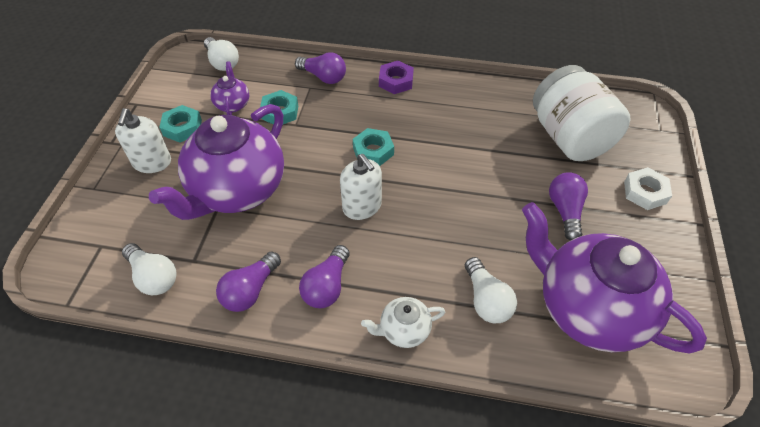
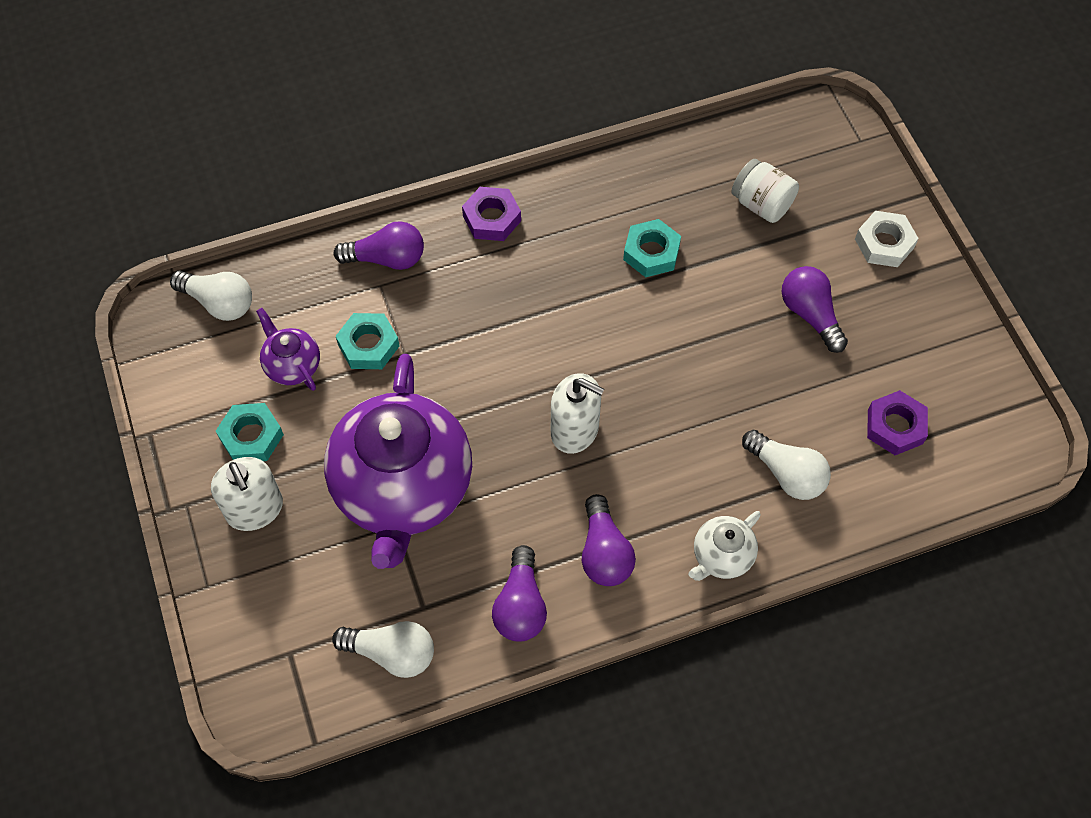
camera: 30 degrees left, 10 degrees up
turquoise nut [353,128,394,166] -> turquoise nut moved to [623,219,681,277]
purple teapot [522,202,707,353] -> purple nut [867,390,928,455]
white jar [533,65,631,161] -> white jar [731,159,799,223], size x0.51

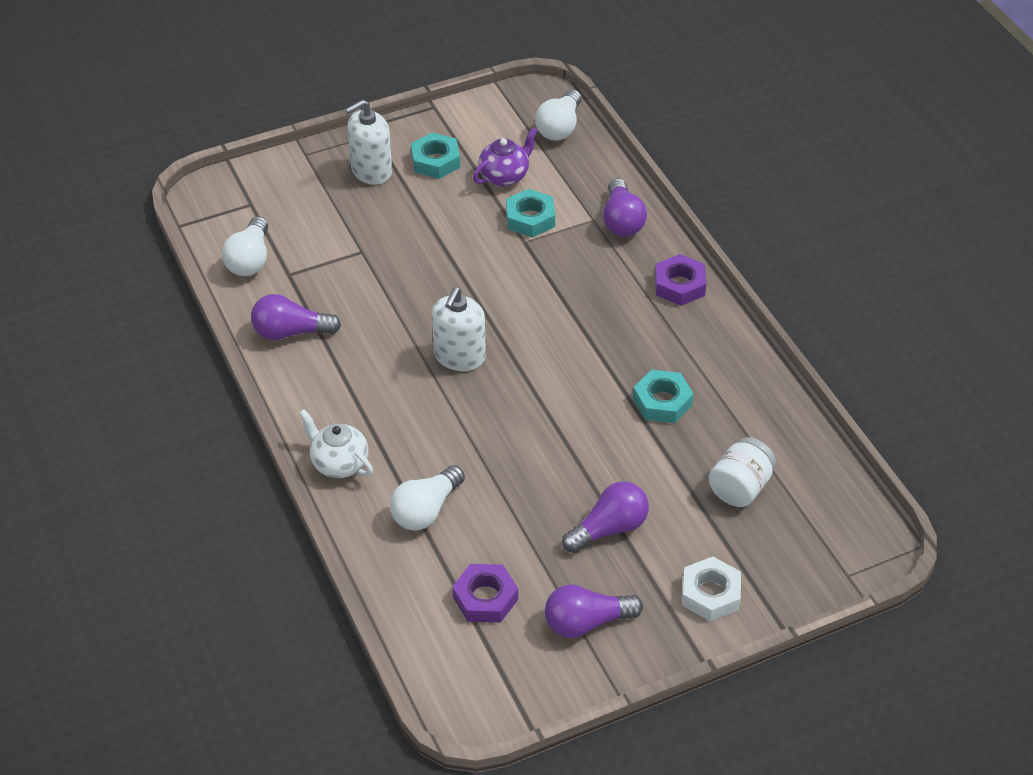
camera: 85 degrees right, 15 degrees down
purple teapot [324,354,472,569] -> none
purple light bulb [582,494,636,586] -> purple light bulb moved to [545,584,643,638]

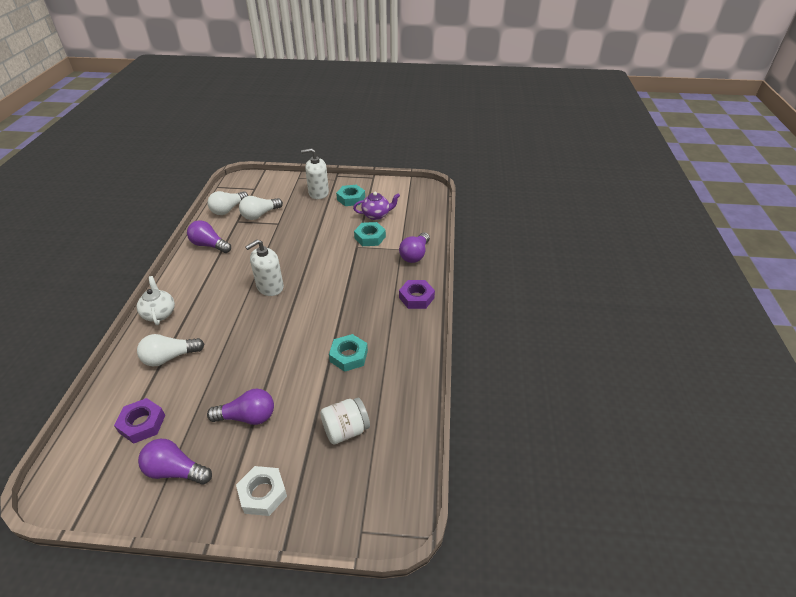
camera: 30 degrees right, 5 degrees down
white light bulb [535,89,582,141] -> white light bulb moved to [239,196,283,220]

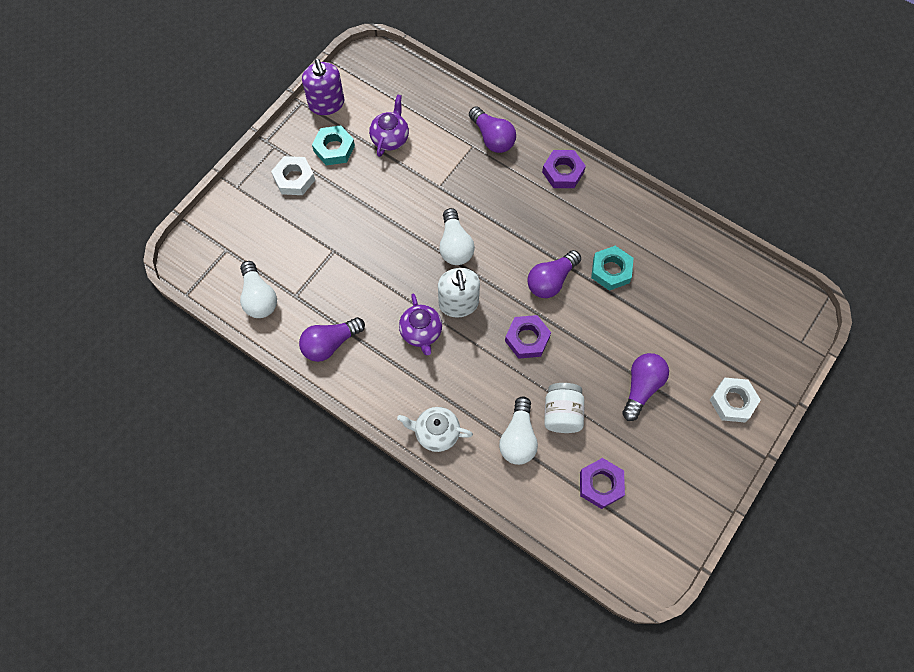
camera: 60 degrees left, 25 degrees up
purple light bulb [138,439,212,485] -> purple light bulb moved to [527,250,581,298]
white light bulb [239,196,283,220] -> white light bulb moved to [439,208,475,265]
white soap dispenser [301,148,329,199] -> white nut [271,156,315,195]
white jar [320,398,370,444] -> white jar moved to [544,383,584,433]
turquoise nut [354,222,386,246] -> none
none -> purple soap dispenser [302,59,345,115]
none -> purple teapot [399,294,442,355]
none -> purple nut [505,315,551,359]

